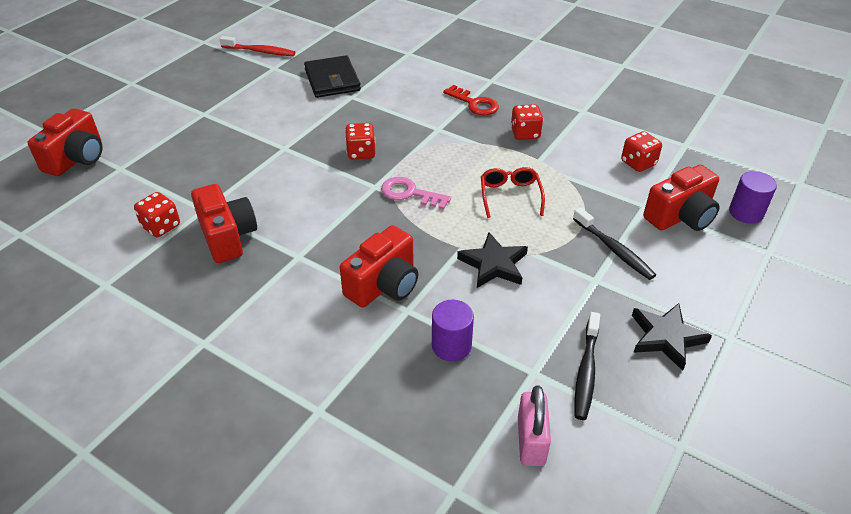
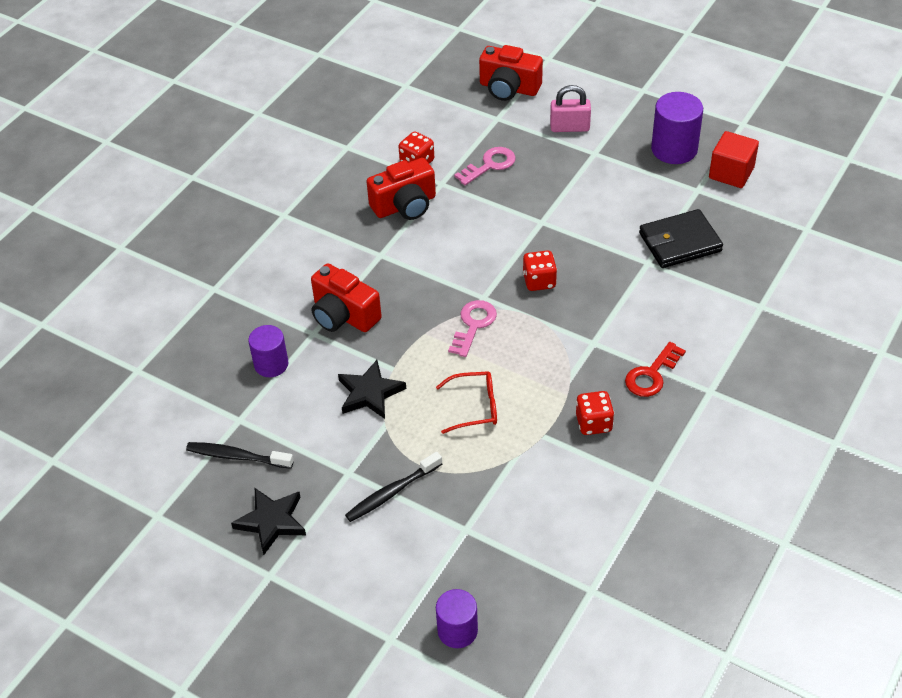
camera: 90 degrees right, 5 degrees up
red toothbrush [220,36,295,56] -> red cube [709,131,759,188]
pink padlock [518,386,551,466] -> pink padlock moved to [550,85,591,132]
red dice [621,131,662,172] -> none
red camera [643,165,720,231] -> none
none -> pink key [454,147,516,185]
none -> purple cylinder [651,92,703,164]

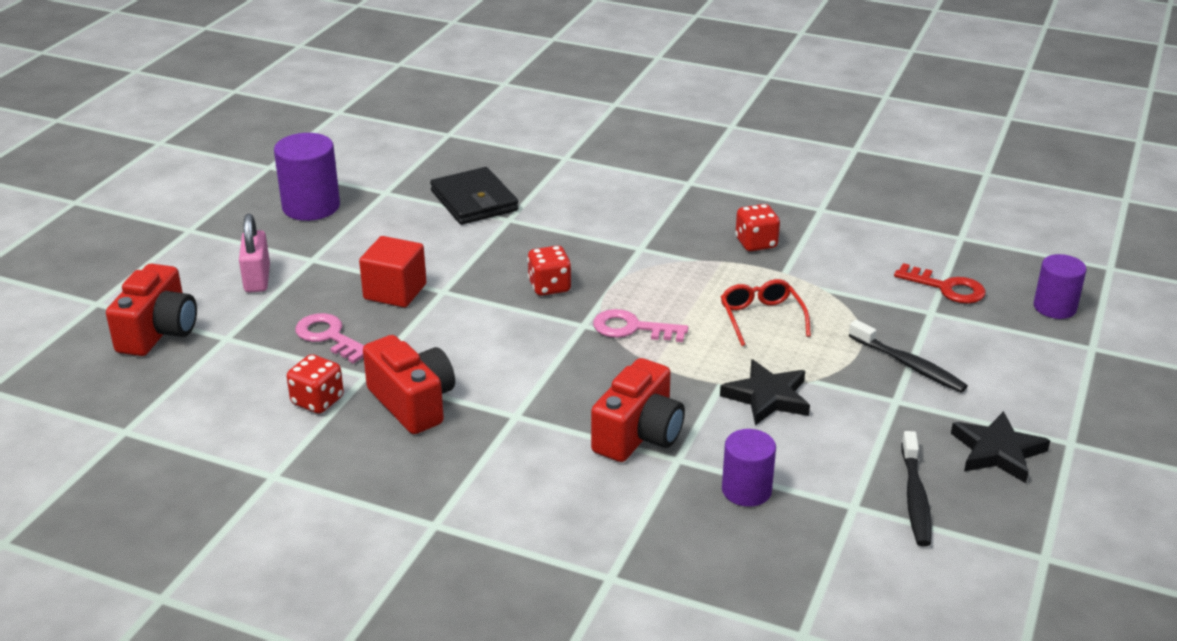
camera: 100 degrees left, 15 degrees down
red key [625,342,686,397] -> red key moved to [894,263,986,304]
red cube [709,131,759,188] -> red cube moved to [359,236,426,307]

